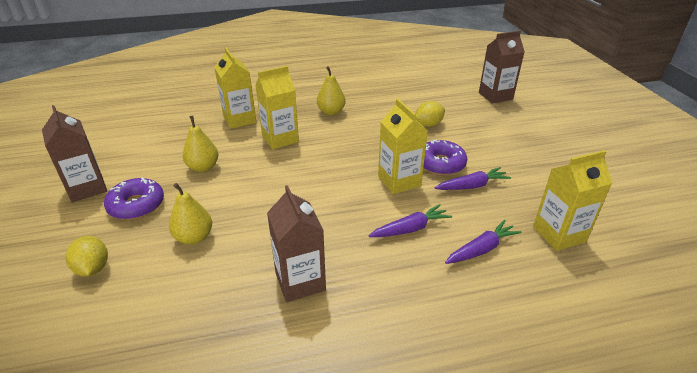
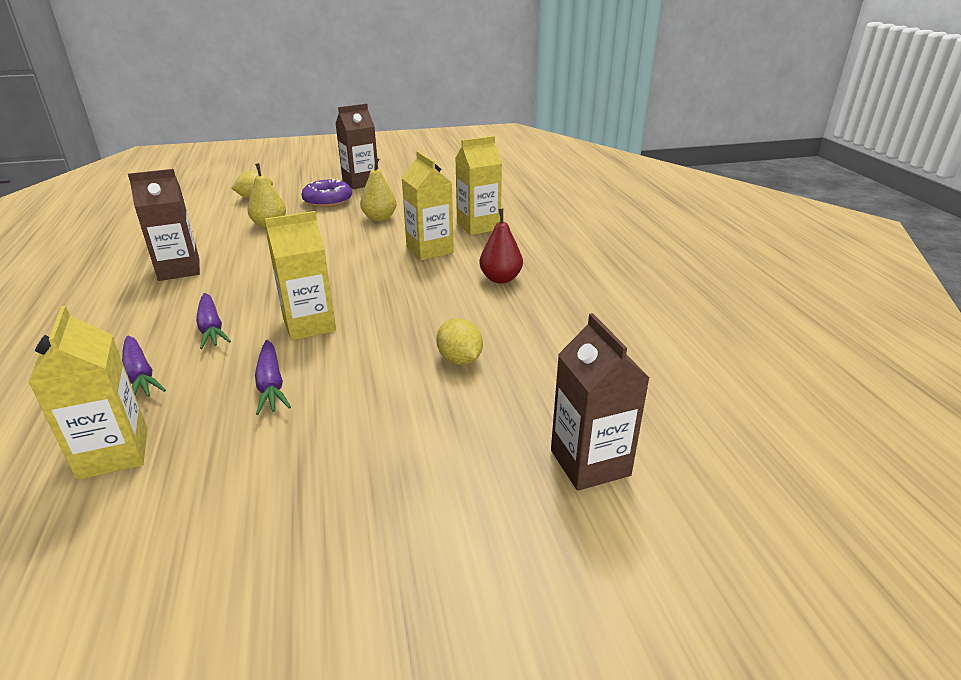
camera: 90 degrees right, 5 degrees down
yellow pear [317,66,346,115] -> red pear [479,209,523,284]
purple donut [423,140,467,175] -> none

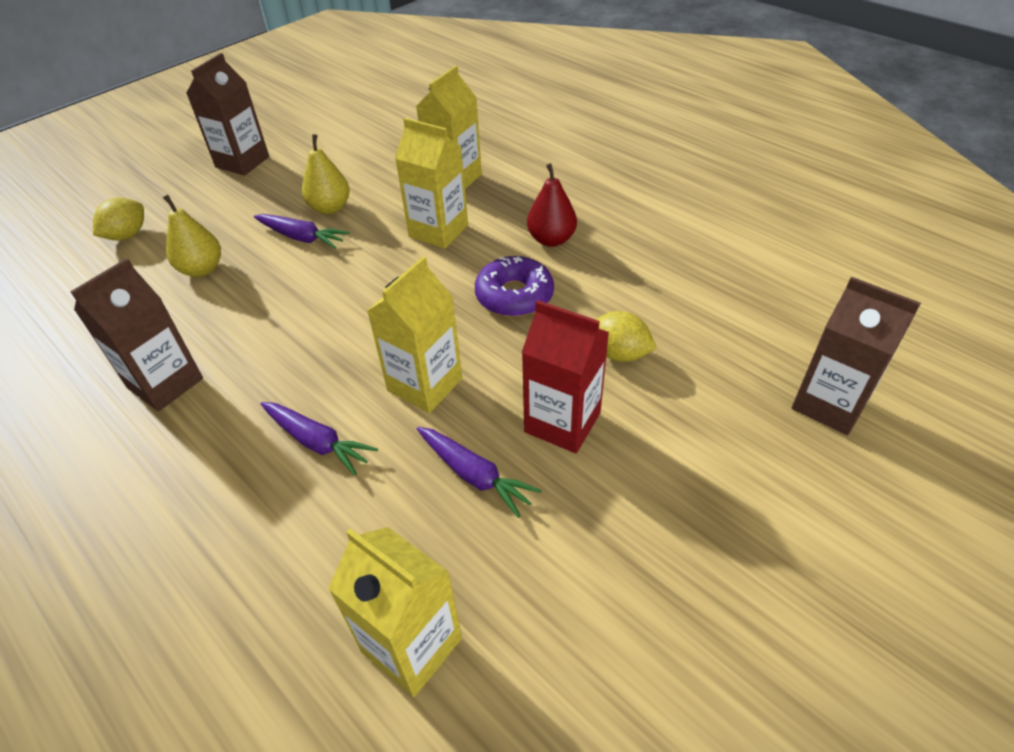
camera: 30 degrees left, 15 degrees up
purple carrot [122,336,166,397] -> purple carrot moved to [254,214,350,249]
purple donut [301,178,352,208] -> purple donut moved to [475,256,554,317]
none -> red carton [521,300,609,453]

